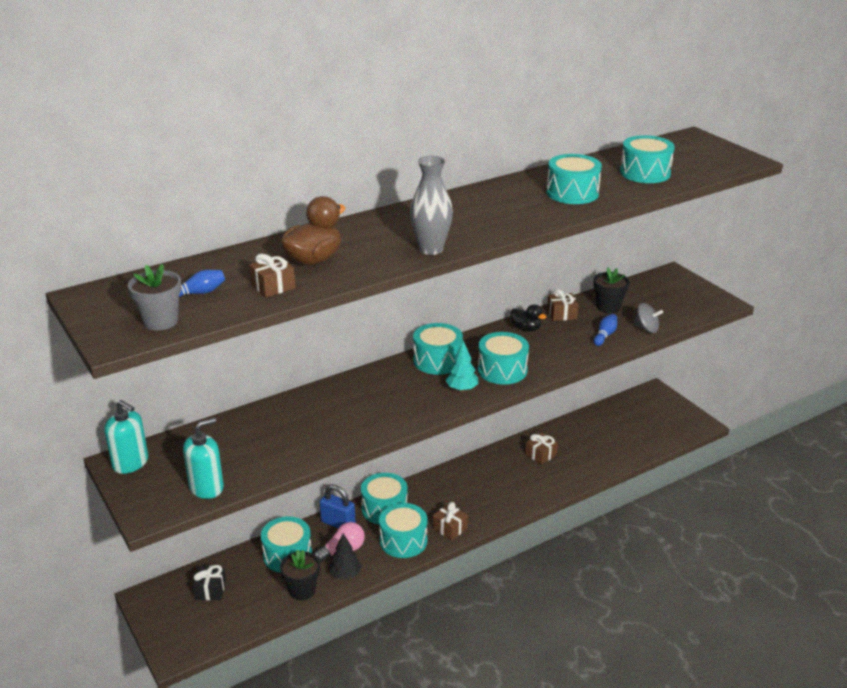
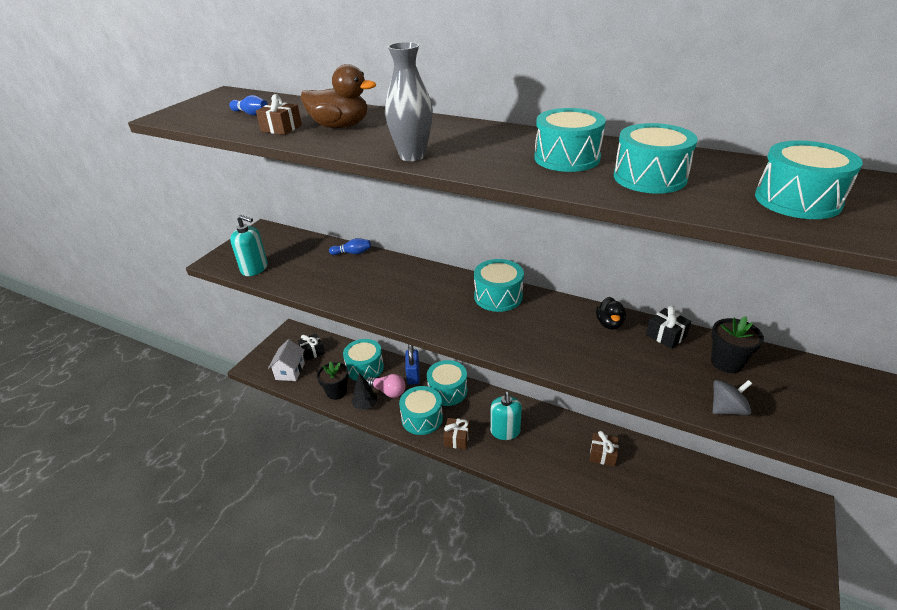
camera: 60 degrees right, 5 degrees up
turquoise soap dispenser [104,400,148,474] -> turquoise soap dispenser moved to [490,392,522,440]
grey flower pot [128,264,181,330] -> none
turquoise tree [446,340,478,392] -> none
turquoise drum [478,332,529,385] -> turquoise drum moved to [534,108,606,172]
brown gift [547,289,578,321] -> black gift [646,306,691,349]
blue bowling pin [593,314,617,346] -> blue bowling pin moved to [329,238,371,255]
grey spinning top [633,303,663,333] -> grey spinning top turned 105 degrees counterclockwise [713,380,752,415]
none -> white house [268,339,305,381]

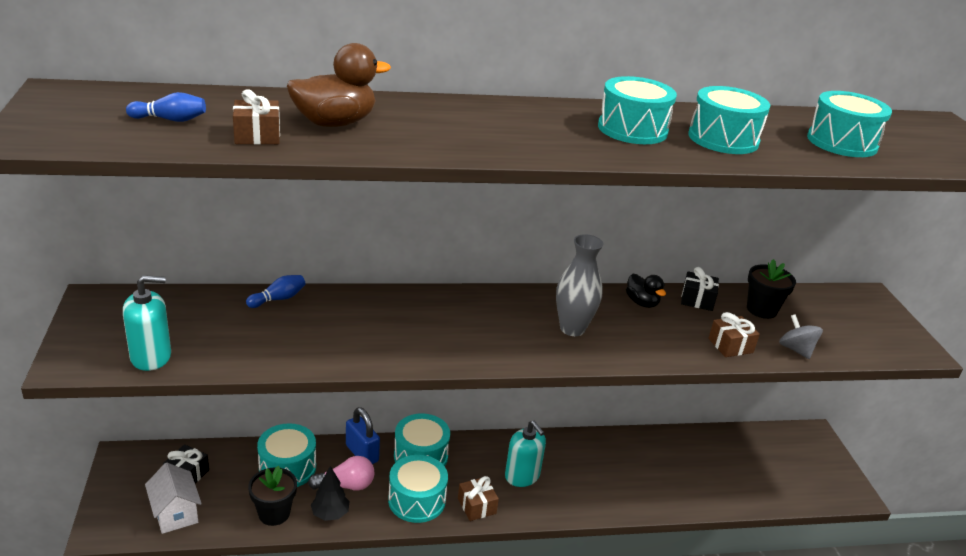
camera: 40 degrees left, 5 degrees down
grey vase [385,42,433,161] -> grey vase moved to [556,234,603,336]
turquoise drum [474,259,524,312] -> none
brown gift [590,431,619,467] -> brown gift moved to [708,312,760,357]
grey spinning top [713,380,752,415] -> grey spinning top turned 60 degrees counterclockwise [779,314,823,359]

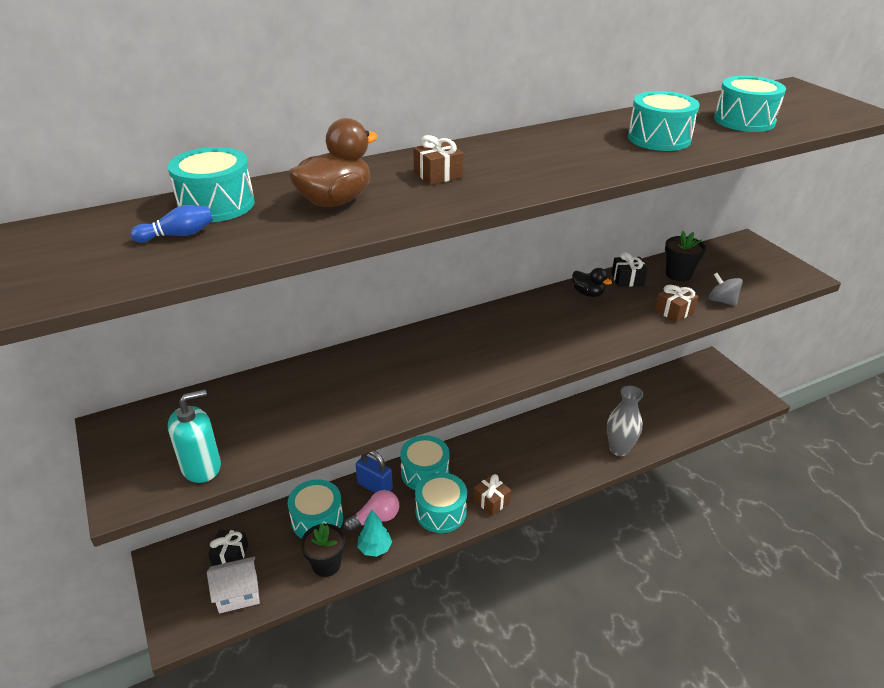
camera: 15 degrees left, 5 degrees up
white house [145,463,202,534] -> white house turned 60 degrees counterclockwise [207,556,260,614]
brown gift [233,89,280,145] -> brown gift moved to [413,135,464,185]
blue bowling pin [246,275,306,308] -> none
black tree [311,466,350,521] -> turquoise tree [357,510,392,557]
turquoise soap dispenser [505,421,546,487] -> none
grey vase [556,234,603,336] -> grey vase moved to [607,385,643,456]
turquoise drum [598,76,677,144] -> turquoise drum moved to [168,147,254,222]

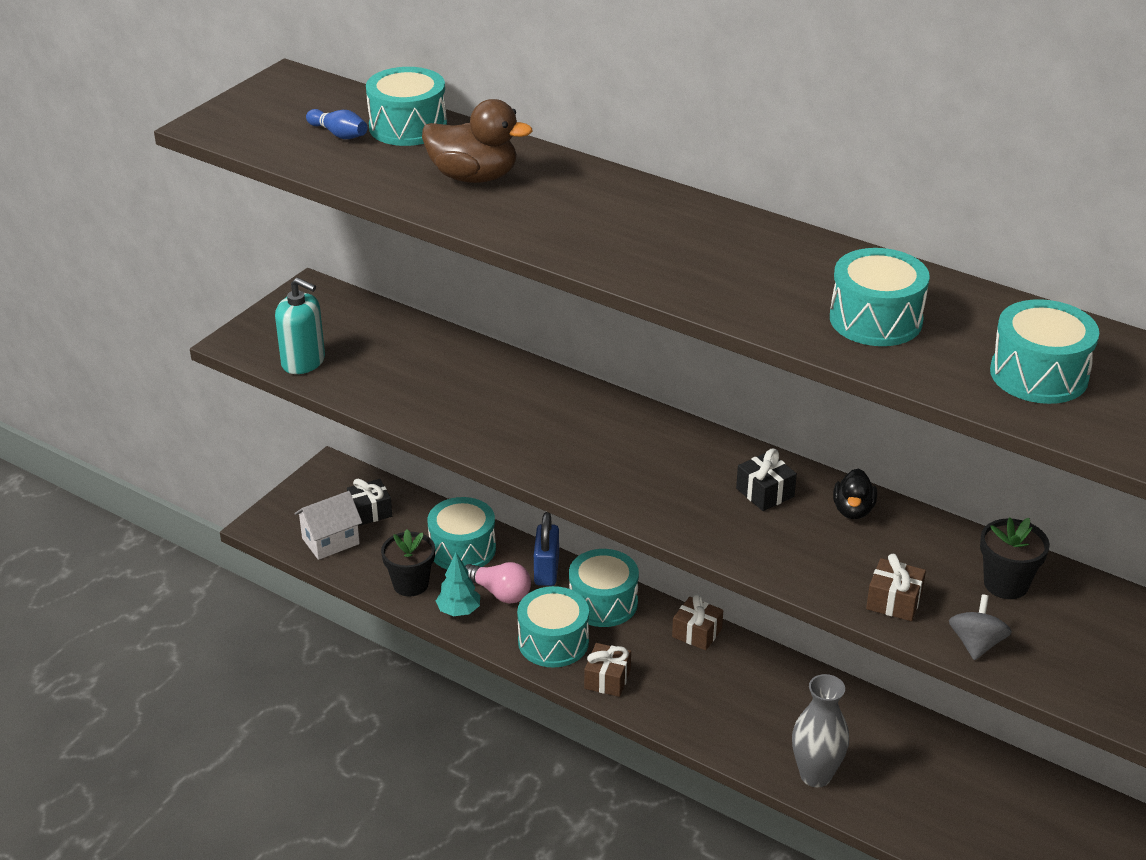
camera: 60 degrees right, 0 degrees up
white house [207,556,260,614] -> white house turned 75 degrees counterclockwise [294,491,362,560]
brown gift [413,135,464,185] -> brown gift moved to [672,594,723,650]
black gift [612,252,647,287] -> black gift moved to [736,448,797,511]

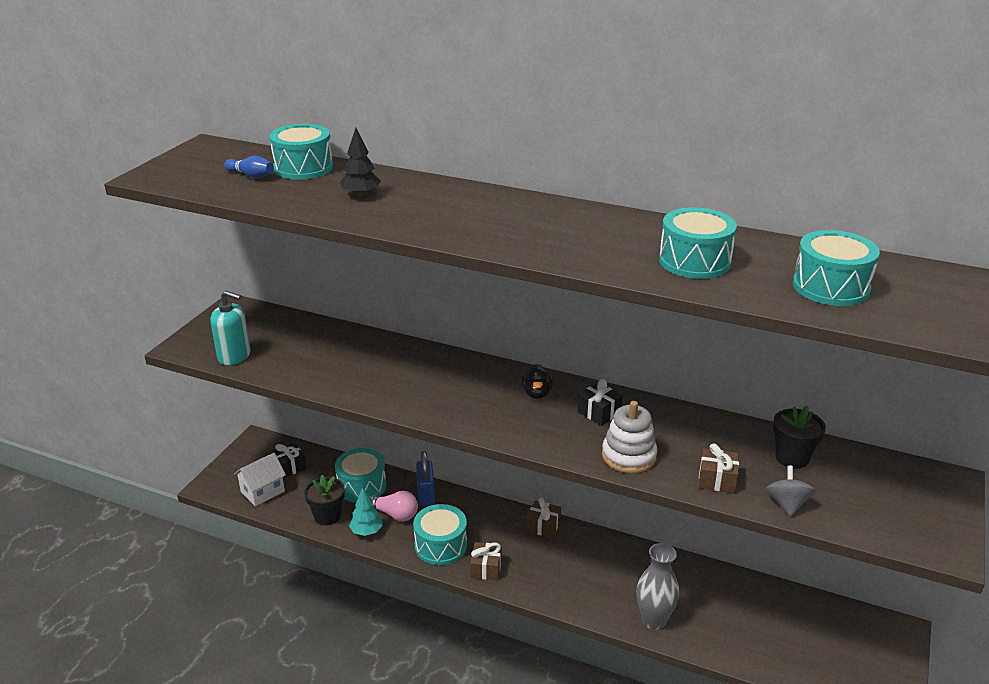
camera: 10 degrees left, 5 degrees down
brown duck [422,99,532,183] -> black tree [340,128,381,197]
turquoise drum [569,549,639,627] -> none
black duck [833,469,877,519] -> black duck moved to [522,364,553,399]
none -> white stacking toy [602,401,657,473]

